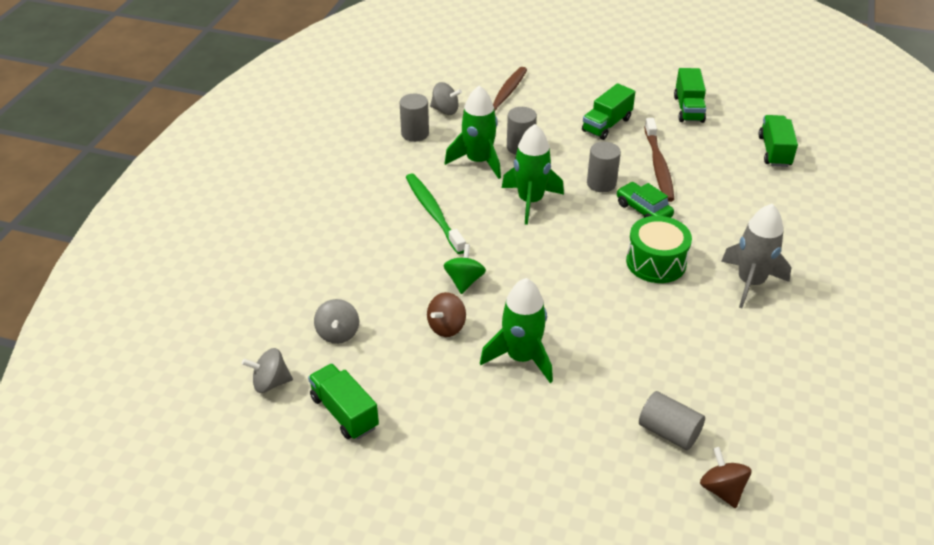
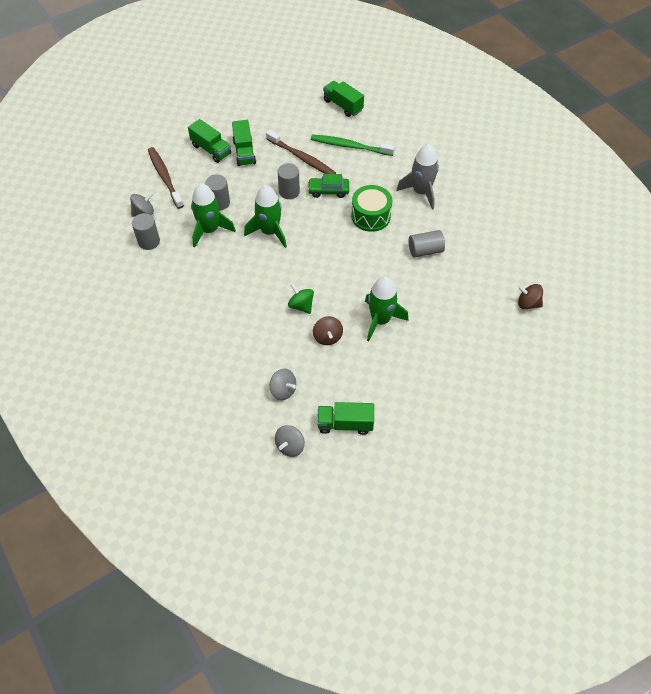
camera: 50 degrees left, 15 degrees up
green toothbrush [406,173,466,254] -> green toothbrush moved to [311,135,395,156]
grey cylinder [639,391,705,450] -> grey cylinder moved to [409,230,445,257]
green truck [674,68,706,123] -> green truck moved to [188,119,231,163]

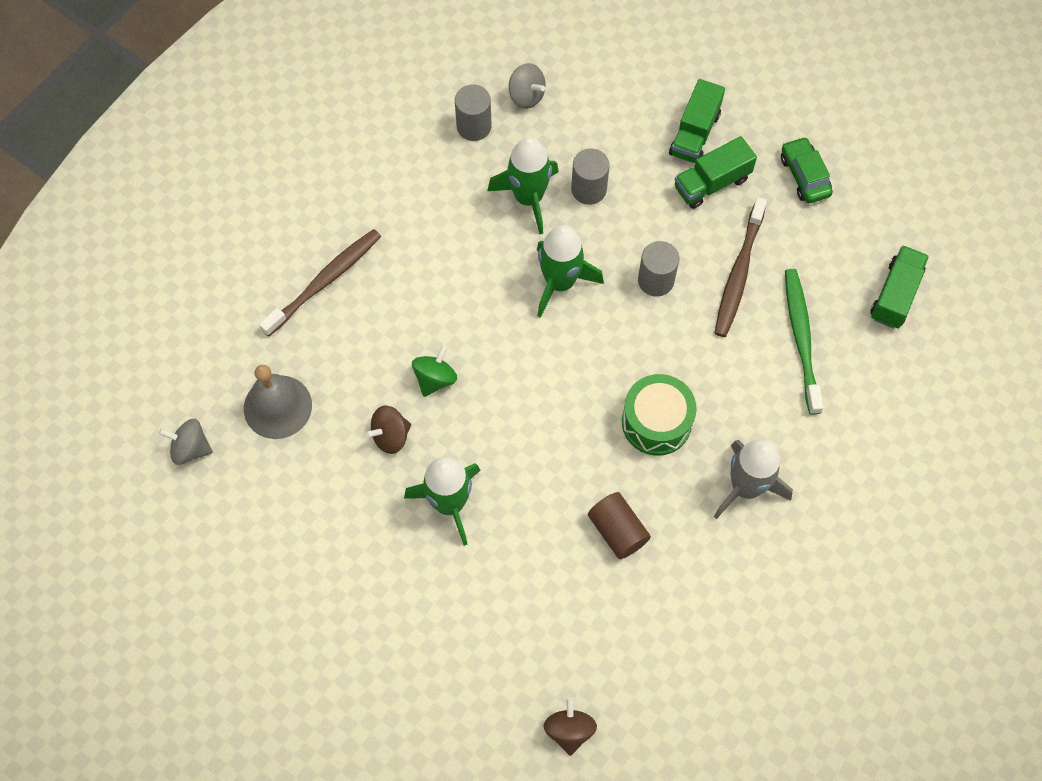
camera: 70 degrees right, 10 degrees up
brown toothbrush [148,147,184,209] -> brown toothbrush moved to [259,229,381,337]
grey spinning top [270,369,296,400] -> grey bell [244,365,312,439]
green car [307,174,349,198] -> green car moved to [781,137,833,203]
green truck [317,402,374,435] -> none
grey cylinder [409,230,445,257] -> brown cylinder [588,492,651,559]

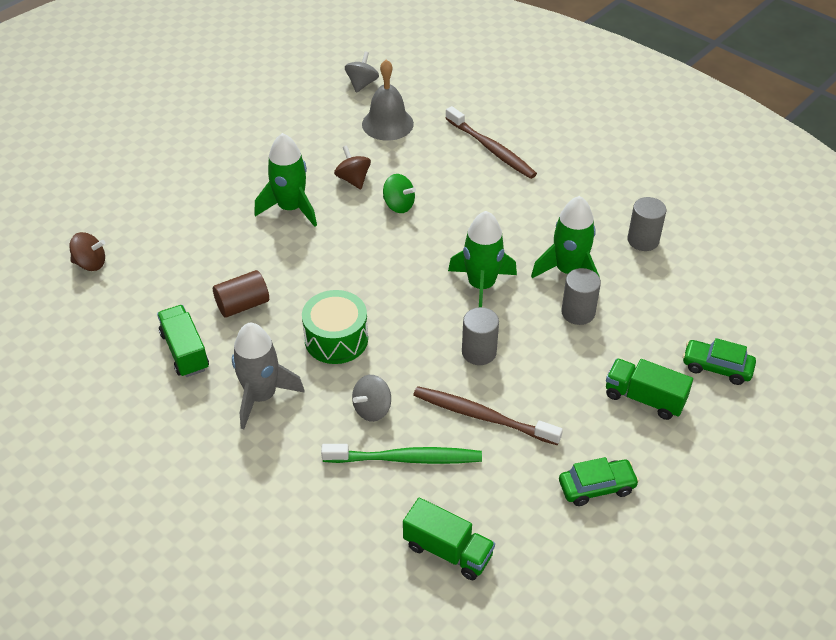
camera: 95 degrees right, 20 degrees down
grey spinning top [509,63,546,109] -> grey spinning top moved to [352,375,391,422]
green truck [675,136,757,209] -> green truck moved to [157,305,209,377]
none -> green car [683,338,756,385]

